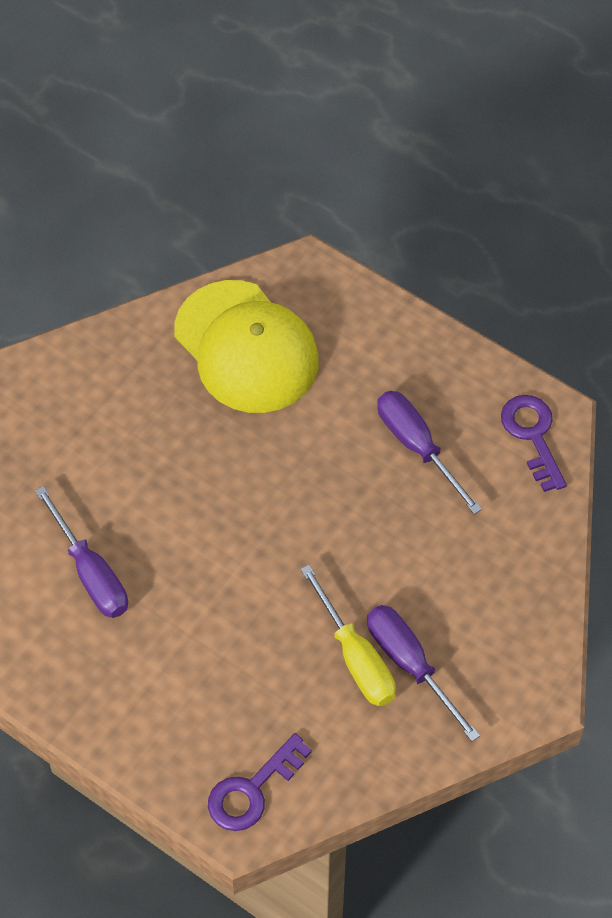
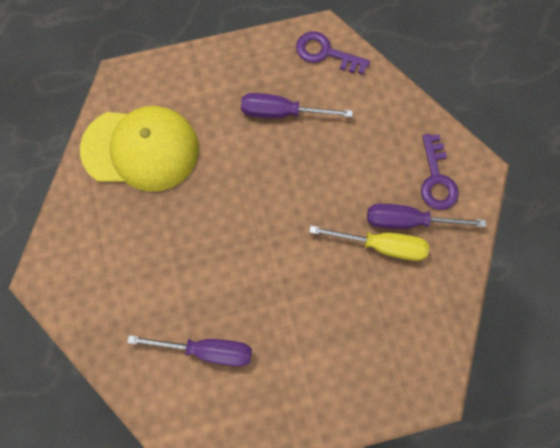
camera: 50 degrees left, 15 degrees up
purple key [208,733,312,831] -> purple key moved to [421,134,459,210]

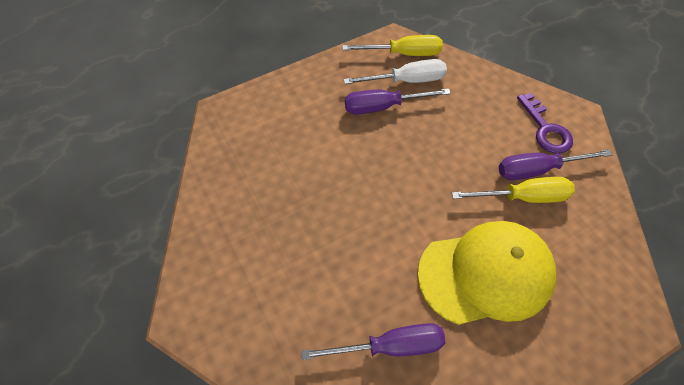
camera: 15 degrees left, 15 degrees down
yellow cap [80,106,199,192] -> yellow cap moved to [417,221,556,325]
purple key [296,31,370,74] -> yellow screwdriver [342,35,443,56]
none -> white screwdriver [344,59,447,84]

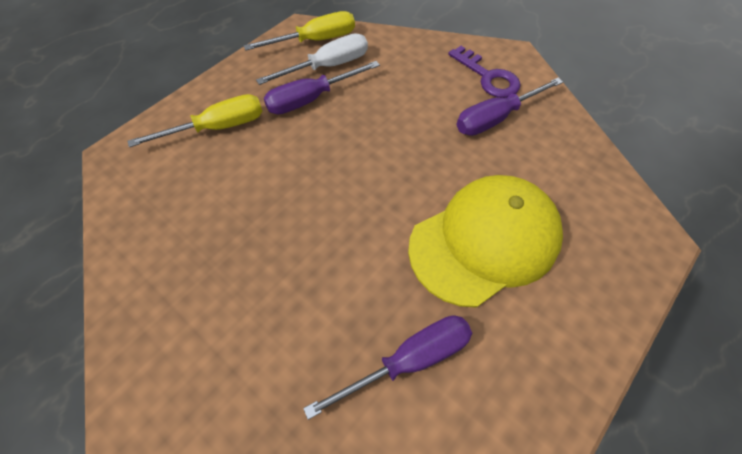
camera: 20 degrees left, 0 degrees up
yellow screwdriver [452,177,575,203] -> yellow screwdriver moved to [128,94,263,147]

